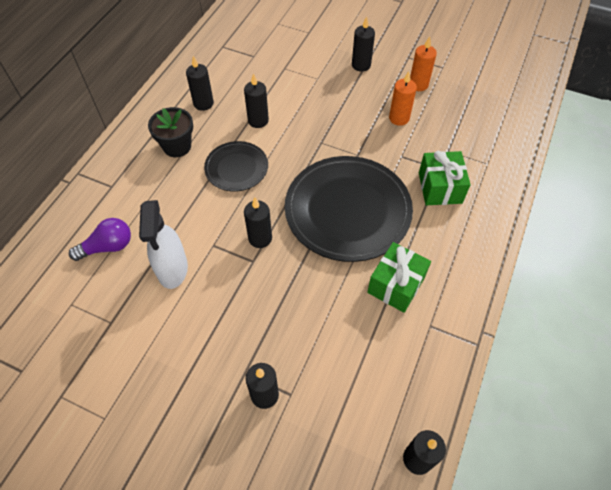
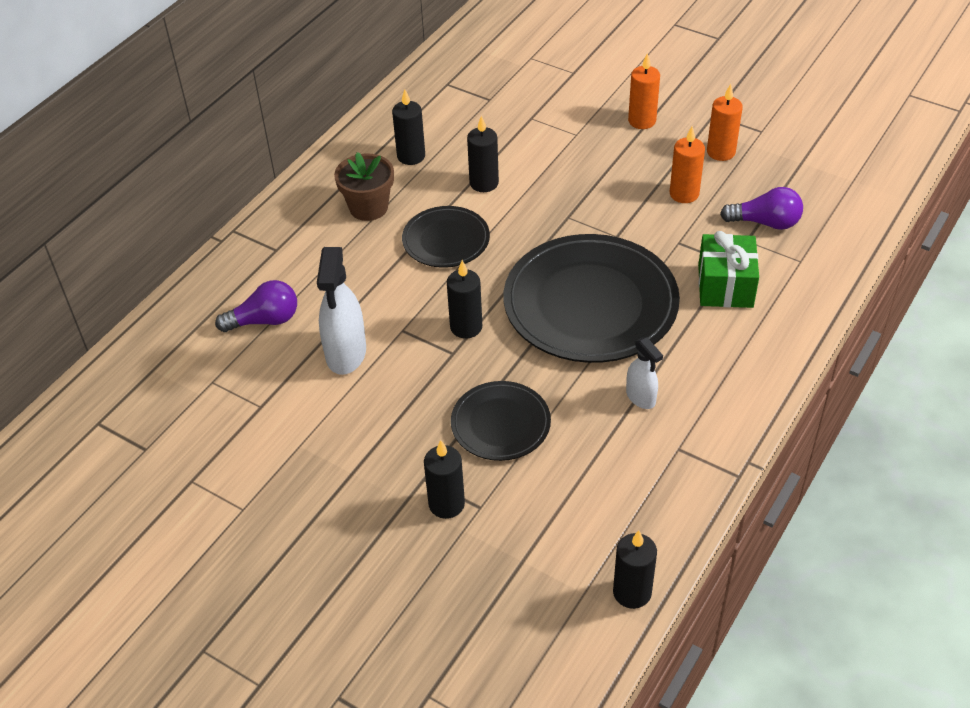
camera: 10 degrees right, 10 degrees down
black flower pot [148,107,193,157] -> brown flower pot [334,152,394,221]
black candle [352,16,375,72] -> orange candle [628,53,660,129]
green gift [367,242,431,313] -> white spray bottle [626,337,663,409]
none -> black plate [451,381,551,461]
none -> purple light bulb [720,187,803,230]

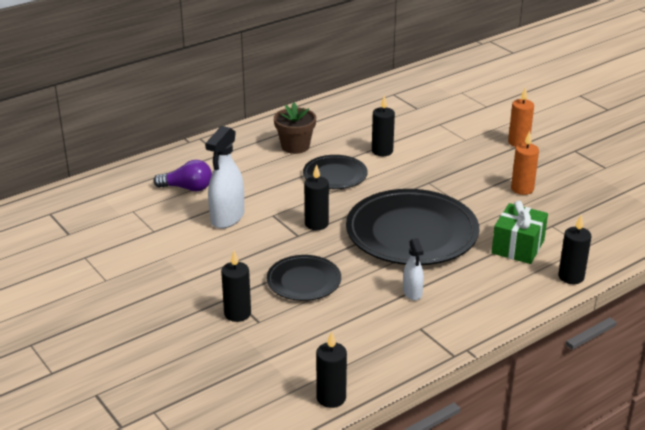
camera: 20 degrees right, 15 degrees down
black candle [392,89,425,165] -> black candle moved to [558,215,592,284]
orange candle [707,84,743,161] -> none
purple light bulb [720,187,803,230] -> none

